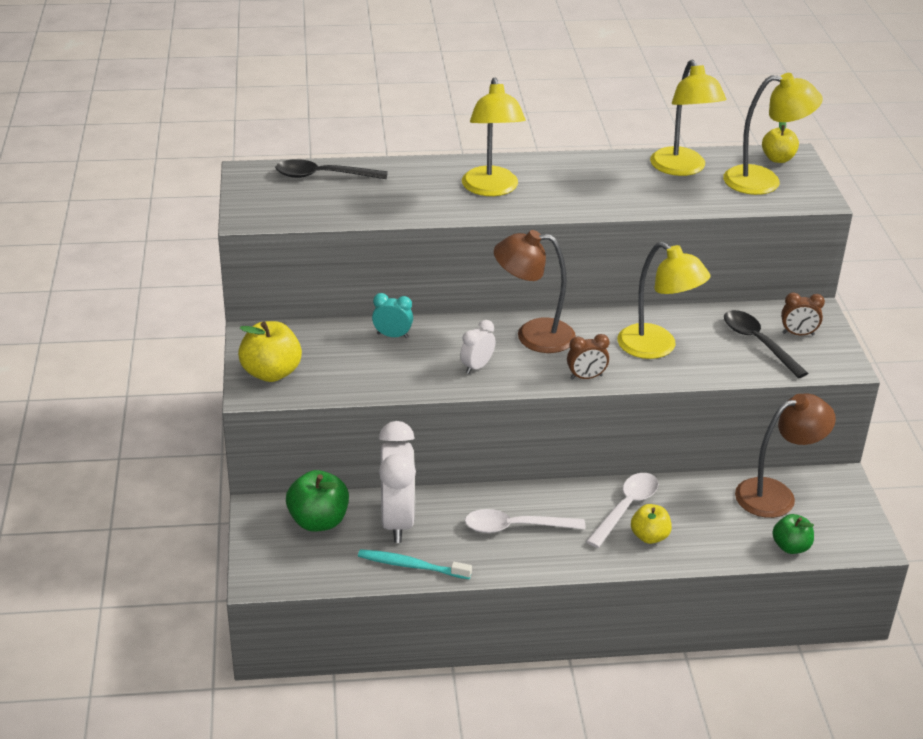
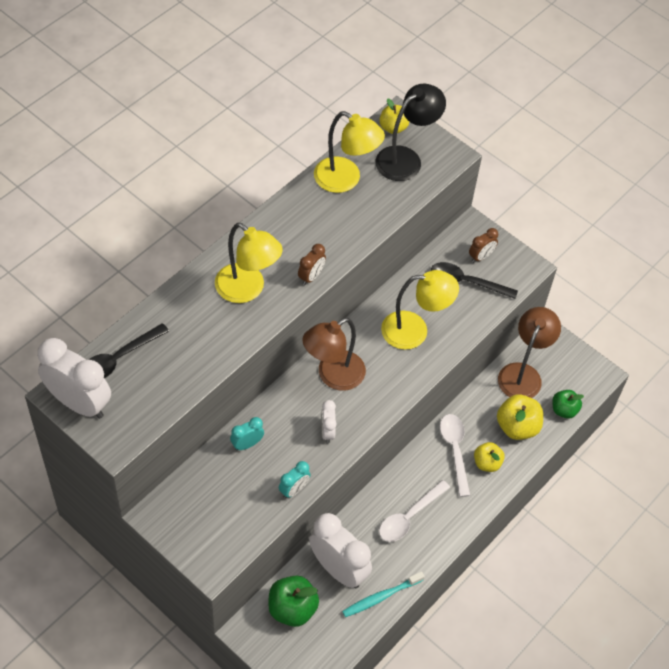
camera: 45 degrees left, 20 degrees up
yellow apple [238,321,302,382] -> yellow apple moved to [497,395,543,440]
brown clock [567,334,609,380] -> brown clock moved to [298,244,326,285]
yellow lamp [723,73,823,195] -> black lamp [375,84,446,181]
none -> white clock [37,338,111,419]
none -> turquoise clock [279,461,311,498]

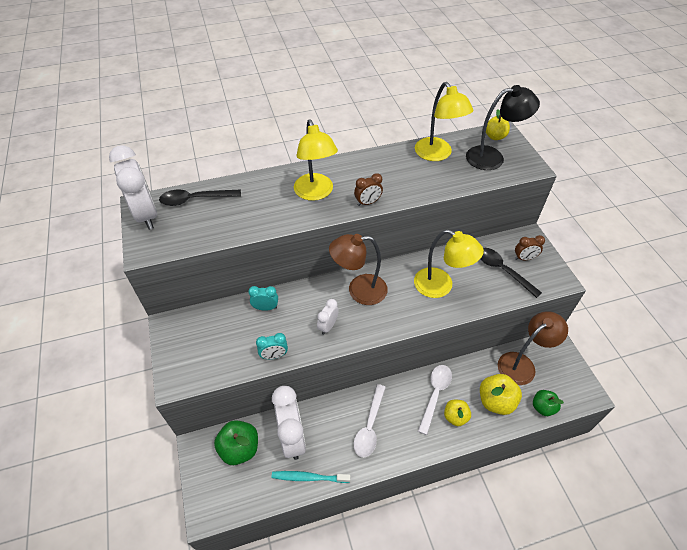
camera: 35 degrees right, 5 degrees down
white spoon [379,480,450,542] -> white spoon turned 60 degrees counterclockwise [354,384,386,457]

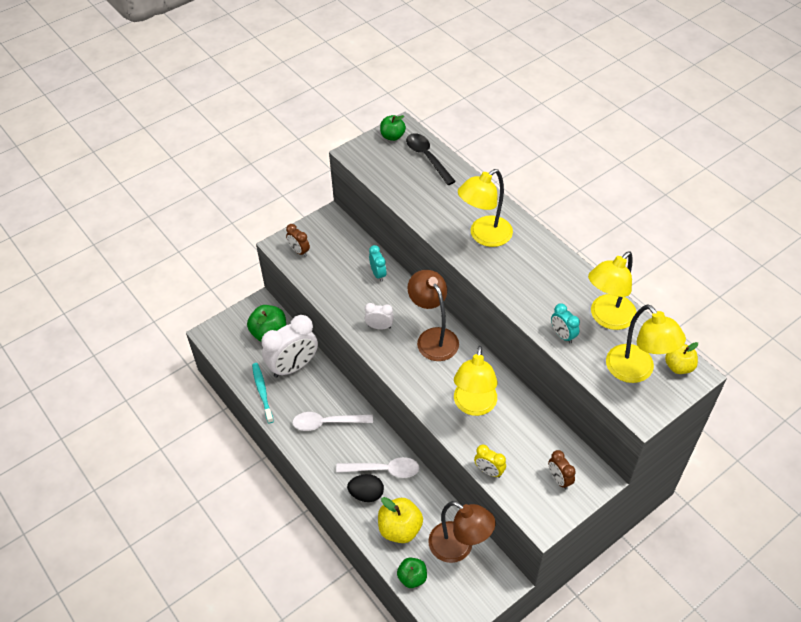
camera: 70 degrees right, 0 degrees up
white clock [109,145,157,230] -> green apple [380,115,406,141]
turquoise clock [256,333,288,359] -> turquoise clock moved to [551,303,580,344]
brown clock [354,173,383,206] -> brown clock moved to [286,224,310,257]
yellow apple [444,400,471,426] -> black egg [347,474,384,502]
black lamp [466,85,540,170] -> yellow lamp [606,304,686,383]
black spoon [480,248,542,298] -> none
none -> yellow clock [474,445,506,478]

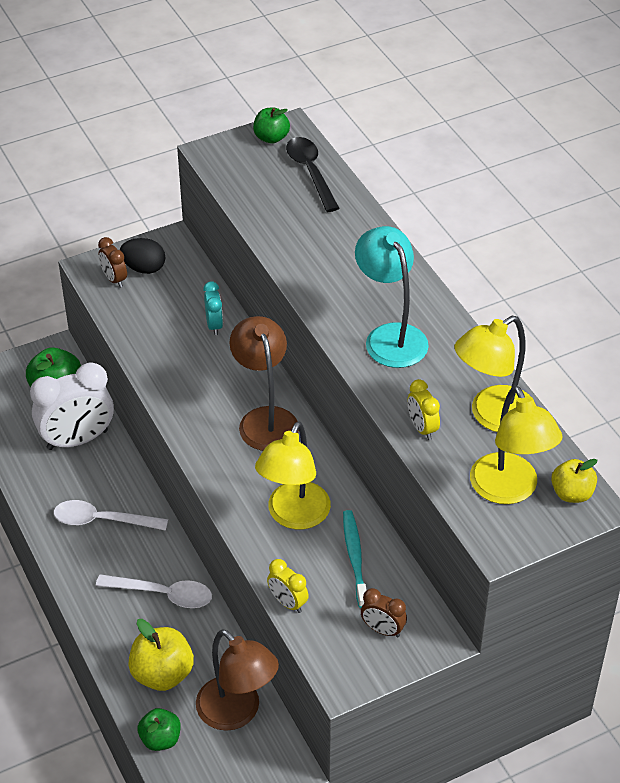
camera: 10 degrees right, 5 degrees down
turquoise toothbrush [252,363,274,423] -> turquoise toothbrush moved to [343,510,367,608]
black egg [347,474,384,502] -> black egg moved to [120,238,165,274]
white clock [365,303,394,330] -> none
yellow lamp [458,169,513,247] -> none
brown clock [548,450,576,490] -> brown clock turned 45 degrees counterclockwise [361,588,407,637]
turquoise clock [551,303,580,344] -> yellow clock [408,379,440,440]
none -> turquoise lamp [355,226,429,368]

